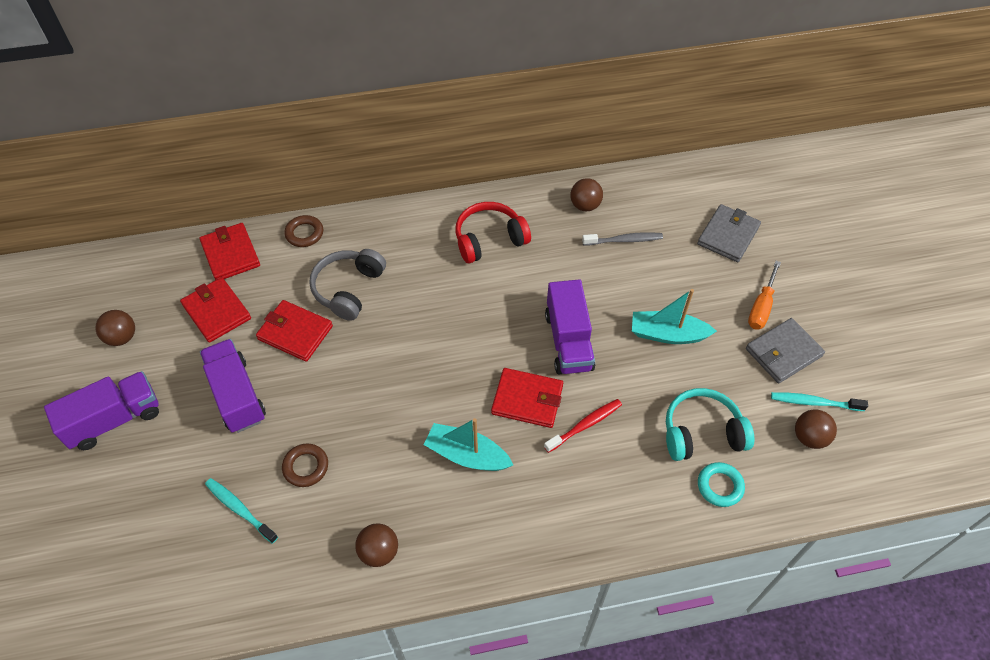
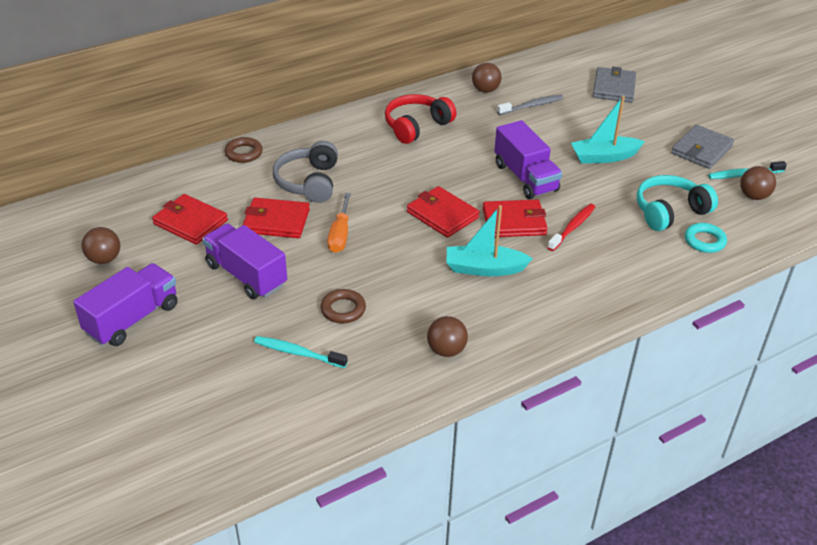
camera: 20 degrees left, 15 degrees down
red wallet [200,223,260,280] -> red wallet moved to [407,186,480,238]
orange screwdriver [748,261,781,330] -> orange screwdriver moved to [327,193,351,253]

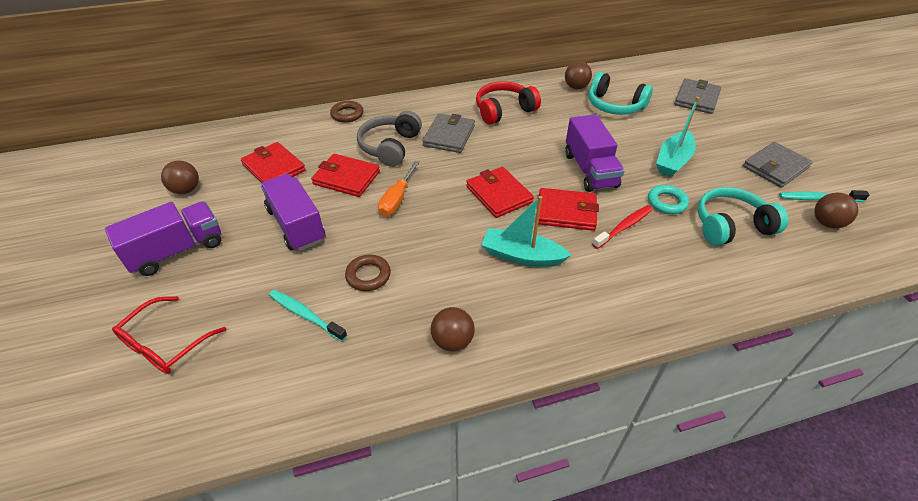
camera: 15 degrees right, 5 degrees up
grey toothbrush [497,95,563,115] -> turquoise headphones [589,72,653,115]
turquoise boat [571,96,645,164] -> turquoise boat turned 60 degrees counterclockwise [656,97,699,177]
turquoise ring [685,223,727,253] -> turquoise ring moved to [648,185,689,214]
none -> red glasses [112,296,227,374]
none -> grey wallet [422,114,475,153]

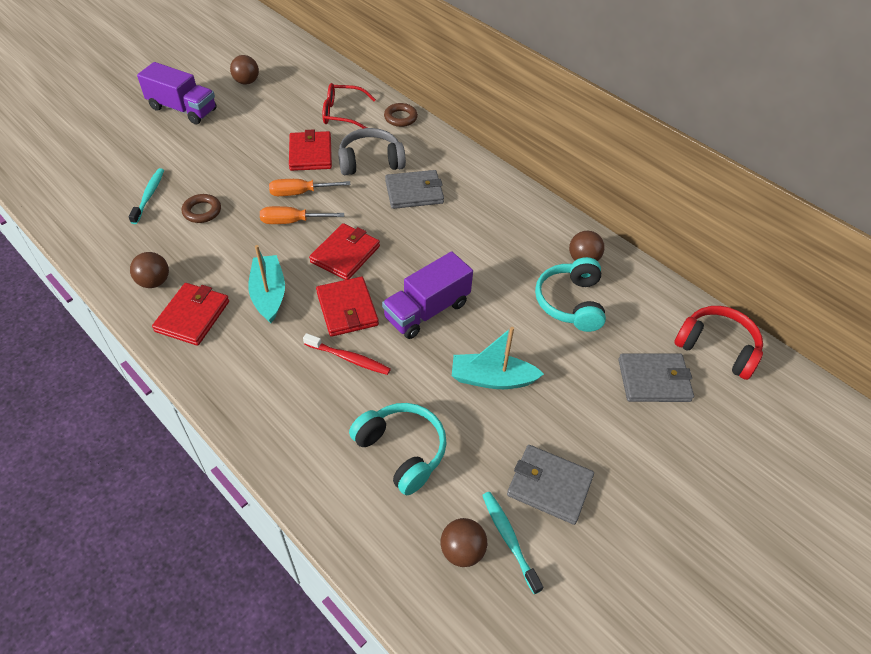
camera: 60 degrees right, 5 degrees up
red glasses [112,296,227,374] -> red glasses moved to [322,83,376,129]
red wallet [241,142,306,183] -> red wallet moved to [152,283,229,346]
purple truck [261,174,325,251] -> none
red headphones [476,81,541,125] -> red headphones moved to [674,306,763,380]
turquoise ring [648,185,689,214] -> none
none -> orange screwdriver [260,206,344,224]

